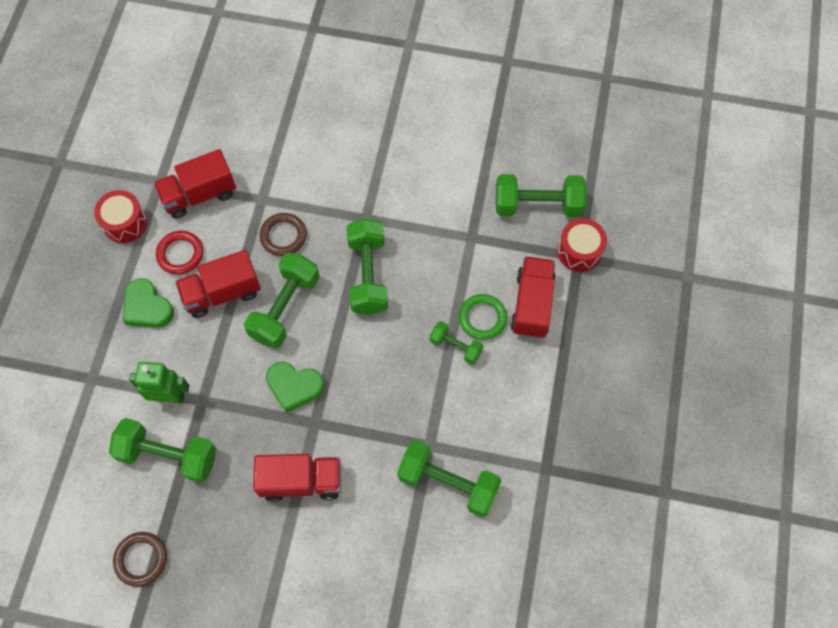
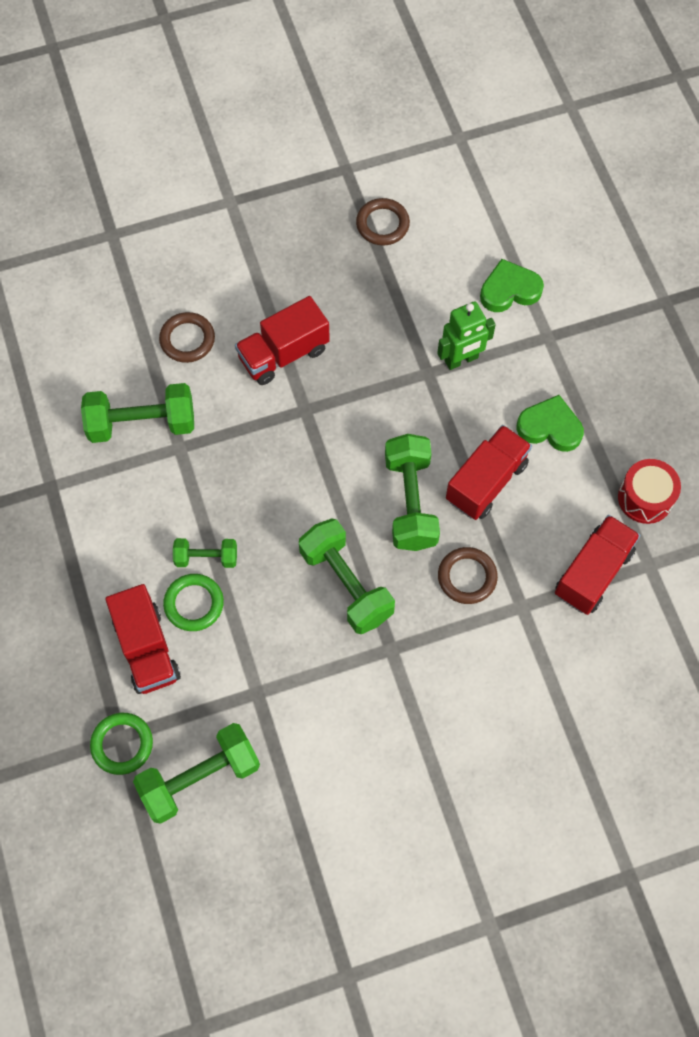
camera: 150 degrees right, 0 degrees up
green dumbbell [109,418,216,483] -> none
red ring [156,231,204,275] -> none
green heart [266,362,324,413] -> green heart moved to [480,259,544,312]
red drum [557,219,607,272] -> green ring [90,713,153,775]
none -> brown ring [159,312,215,363]

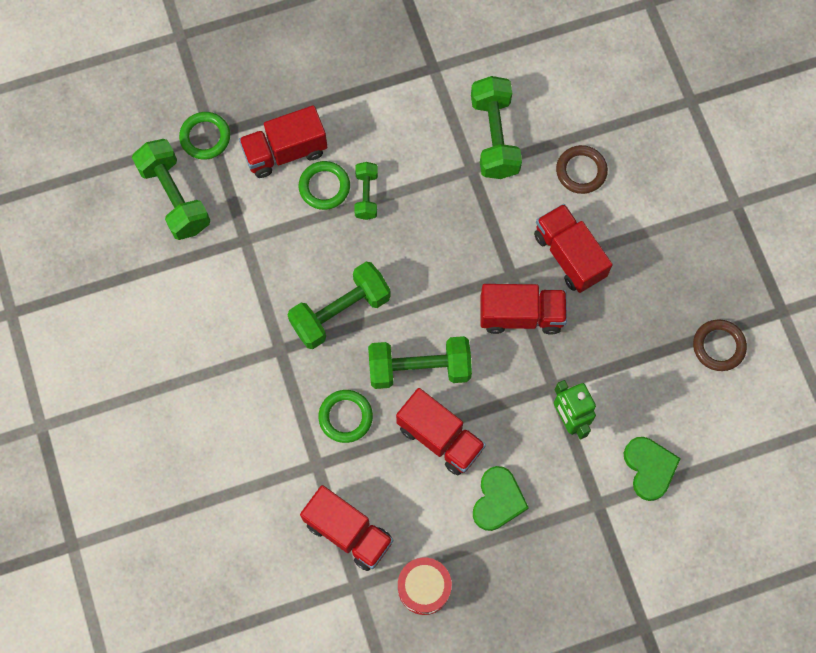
camera: 90 degrees right, 5 degrees up
brown ring [438,547,498,604] -> green ring [318,390,373,443]
none -> red truck [481,284,567,335]

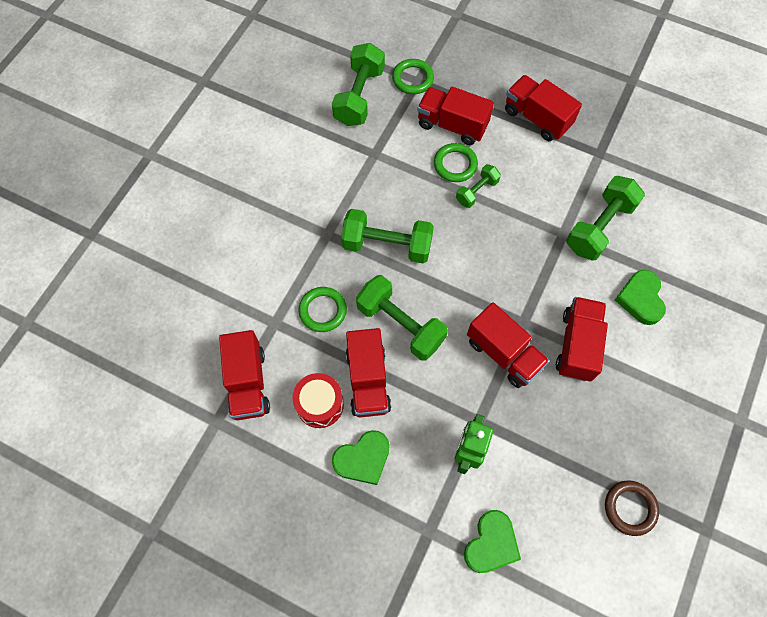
camera: 45 degrees right, 5 degrees down
red drum [398,557,452,615] -> red drum moved to [292,373,344,428]
brown ring [556,145,608,194] -> green heart [615,270,666,325]
none -> red truck [505,75,582,141]

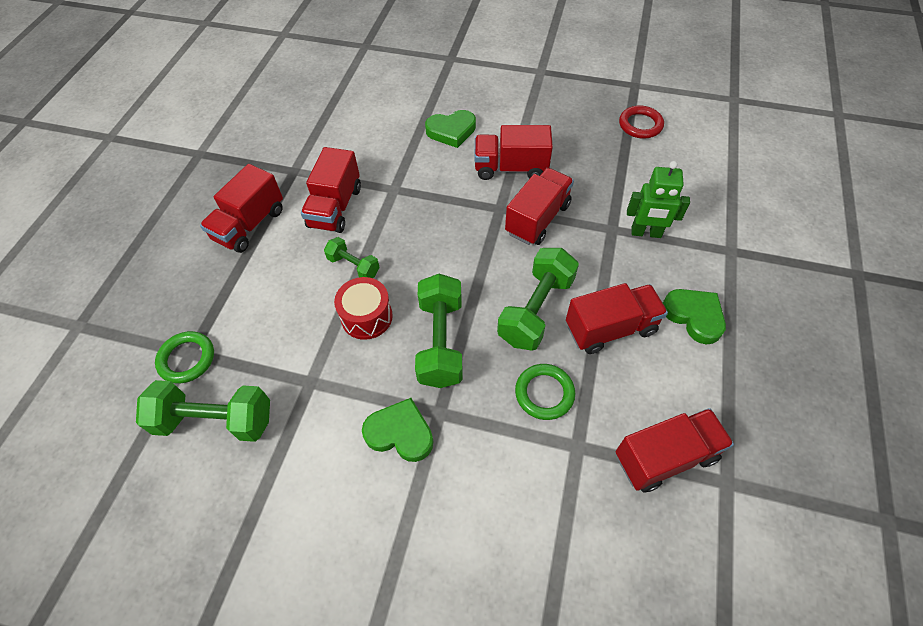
camera: 100 degrees left, 10 degrees down
red drum [292,373,344,428] -> red drum moved to [334,277,393,340]
red truck [417,87,494,145] -> red truck moved to [301,147,361,233]
green ring [434,143,478,182] -> none
green heart [464,510,521,573] -> green heart moved to [362,398,433,462]
green dumbbell [566,176,645,261] -> none
brown ring [605,480,659,536] -> red ring [619,105,664,139]

